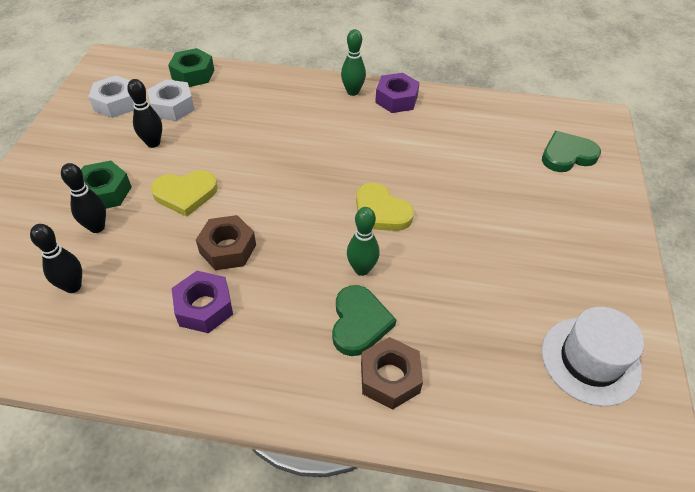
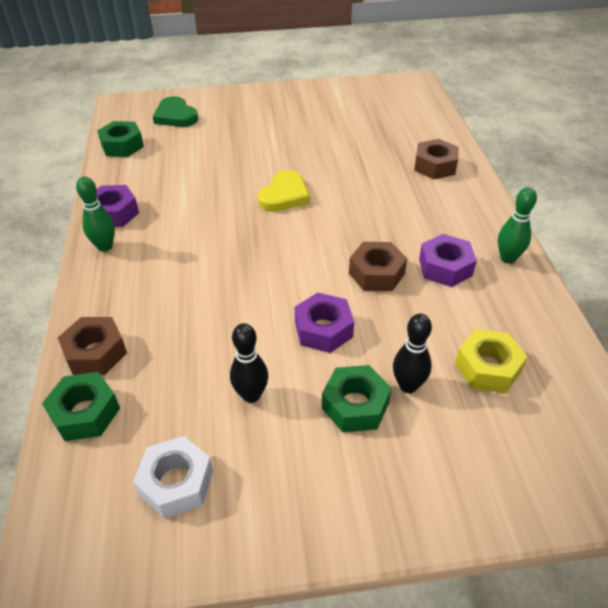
camera: 105 degrees left, 5 degrees down
black bowling pin [30,224,82,293] -> yellow nut [455,329,527,393]
white nut [147,79,195,121] -> none
yellow heart [151,170,218,217] -> purple nut [295,292,354,353]
green heart [332,285,396,356] -> none
green bowling pin [347,207,380,276] -> green bowling pin moved to [498,187,537,264]
white hat [542,307,644,406] -> none
none -> brown nut [58,317,127,375]
none -> green nut [97,121,144,157]

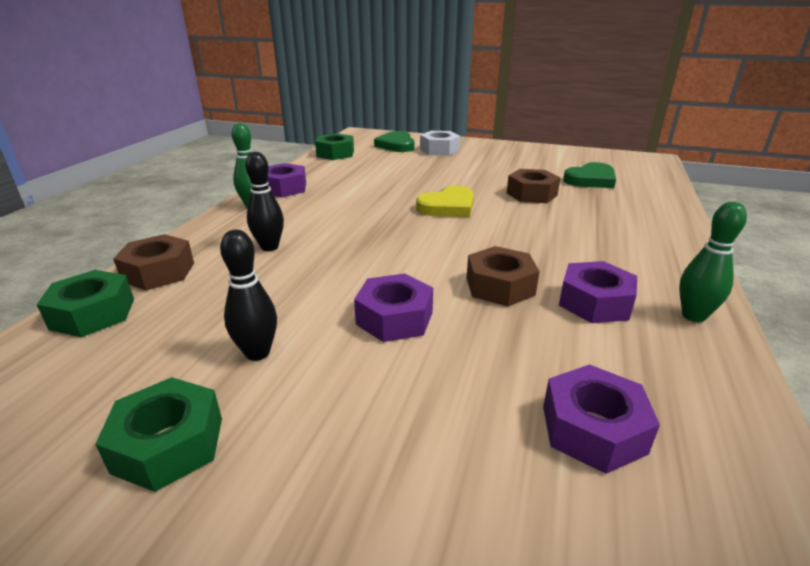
camera: 25 degrees right, 15 degrees down
white nut [133,436,213,519] -> white nut moved to [420,131,460,156]
green nut [322,365,392,432] -> green nut moved to [95,377,222,492]
black bowling pin [393,314,432,393] -> black bowling pin moved to [245,152,284,251]
brown nut [414,139,459,179] -> brown nut moved to [507,169,561,203]
yellow nut [455,329,527,393] -> purple nut [543,364,660,474]
none -> green heart [563,162,616,188]

